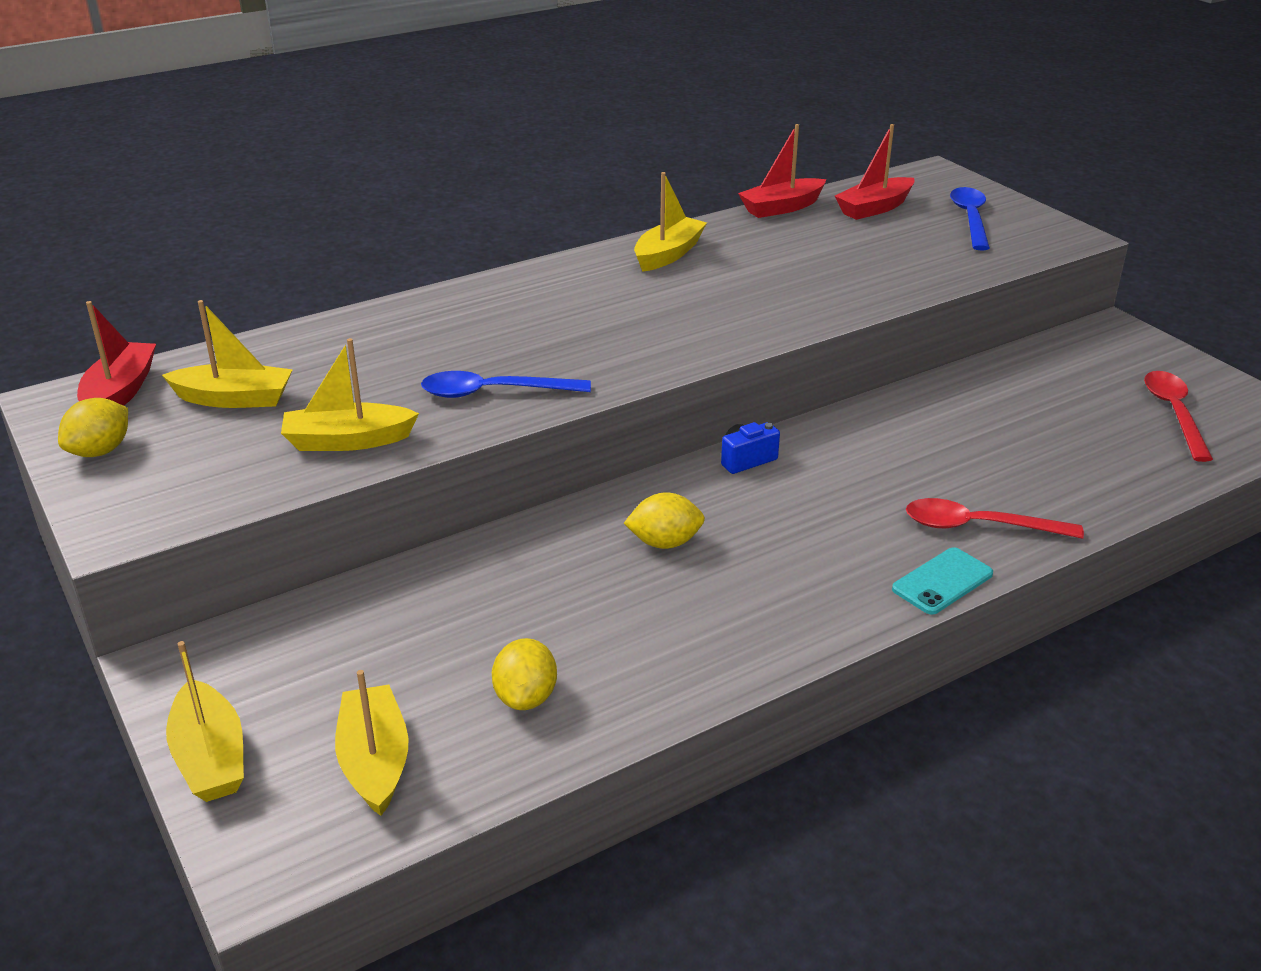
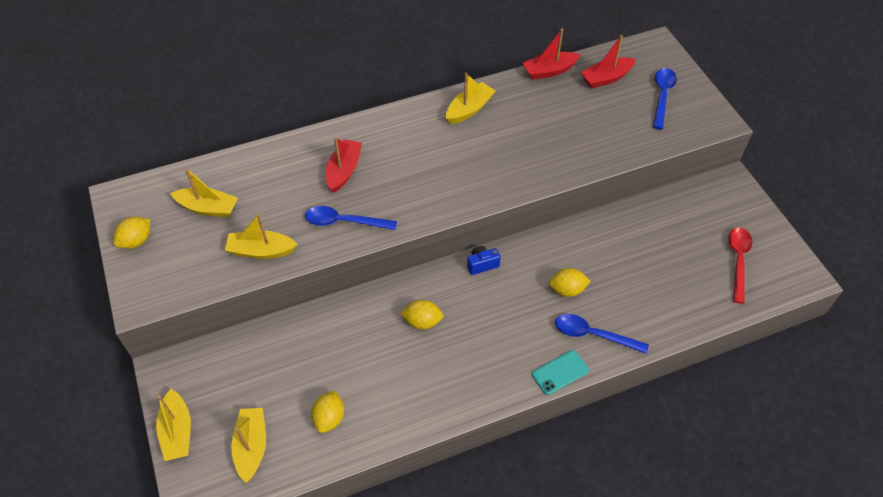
camera: 10 degrees right, 20 degrees up
red boat [77,301,156,406] -> red boat moved to [326,137,362,193]
red spoon [906,498,1084,539] -> blue spoon [555,314,649,354]
none -> yellow lemon [549,268,591,297]

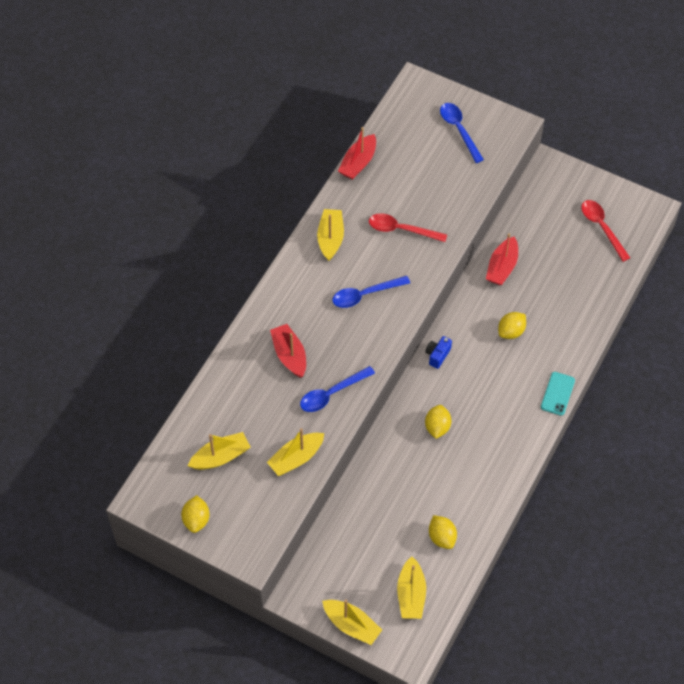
camera: 40 degrees left, 5 degrees up
yellow boat [231,408,266,483] -> yellow boat turned 135 degrees counterclockwise [397,556,426,619]
yellow lemon [400,300,443,330] -> yellow lemon turned 45 degrees counterclockwise [425,405,451,439]
blue spoon [555,314,649,354] -> blue spoon moved to [332,276,410,308]
red boat [580,35,636,89] -> red boat moved to [486,233,518,285]
none -> red spoon [369,213,447,242]

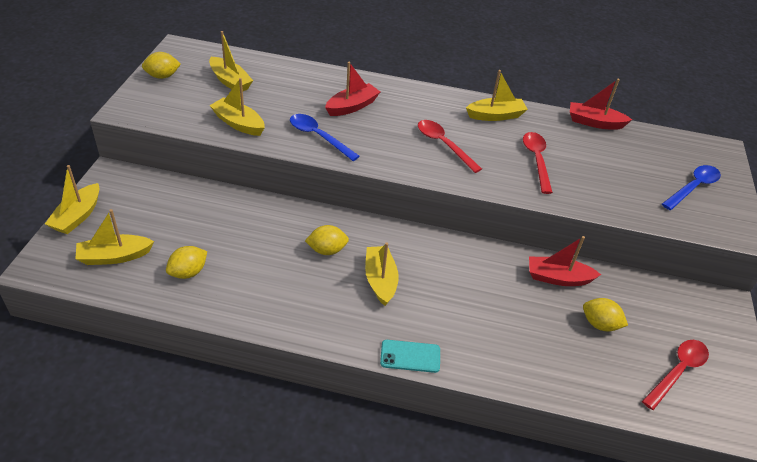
camera: 70 degrees right, 15 degrees down
blue spoon [332,276,410,308] -> red spoon [418,120,482,173]
blue camera [425,336,452,369] -> none
yellow lemon [498,312,526,339] -> yellow lemon moved to [583,298,628,331]
none -> yellow boat [365,242,399,306]

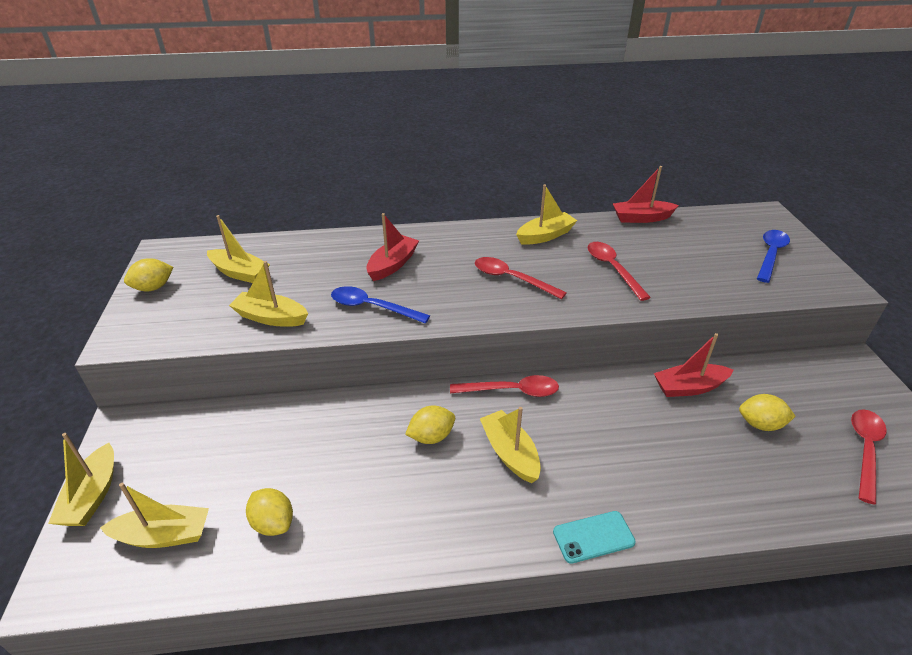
camera: 15 degrees left, 5 degrees down
yellow boat [75,209,154,265] -> yellow boat turned 150 degrees counterclockwise [100,483,209,548]
yellow lemon [166,246,207,279] -> yellow lemon turned 75 degrees counterclockwise [246,488,293,536]
none -> red spoon [450,375,559,397]

